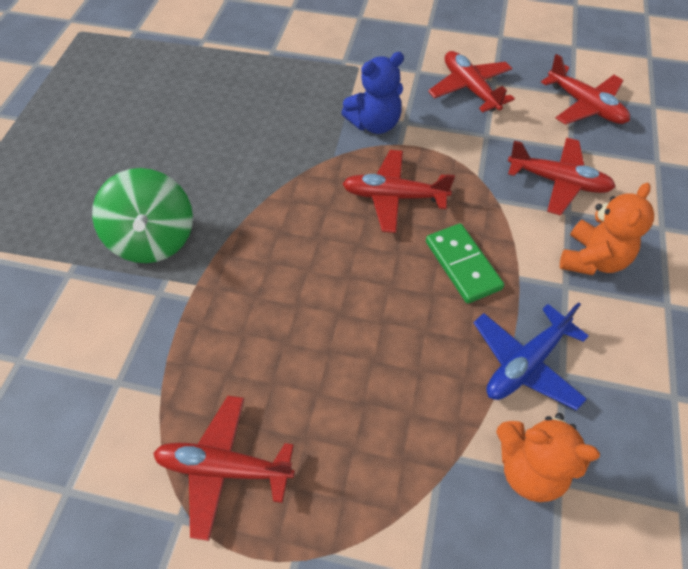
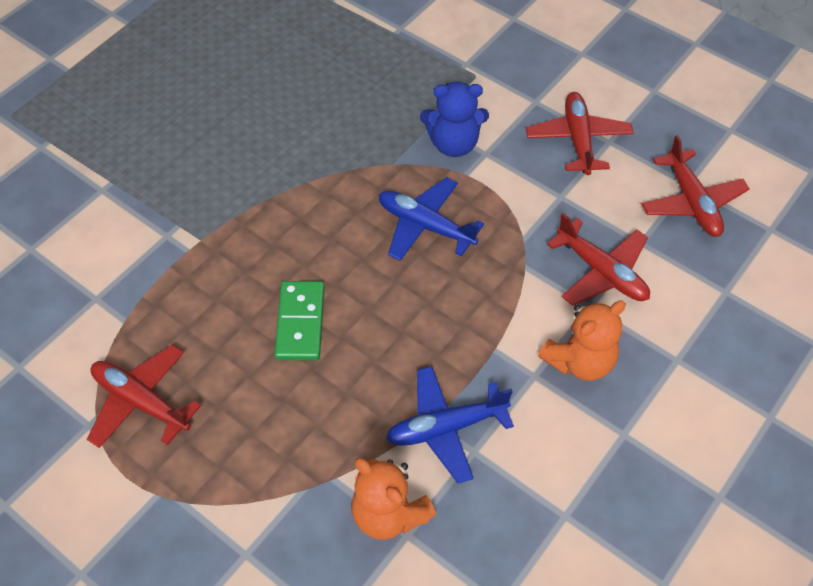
camera: 25 degrees right, 0 degrees up
green spinning top [92,168,193,263] -> none
red plane [343,150,455,233] -> blue plane [379,177,484,261]
green domino [426,223,504,304] -> green domino moved to [274,281,325,360]

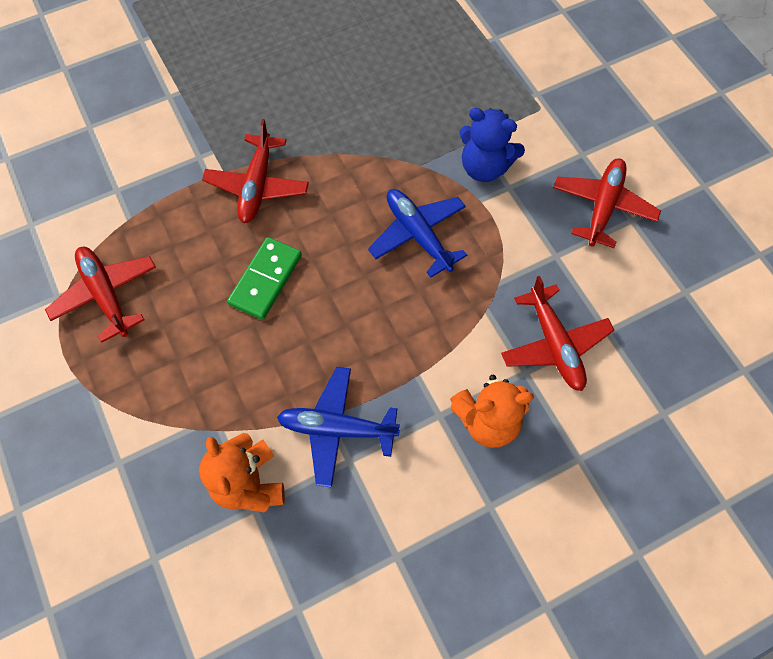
camera: 25 degrees right, 10 degrees up
red plane [641,135,749,237] -> red plane moved to [202,119,309,223]

